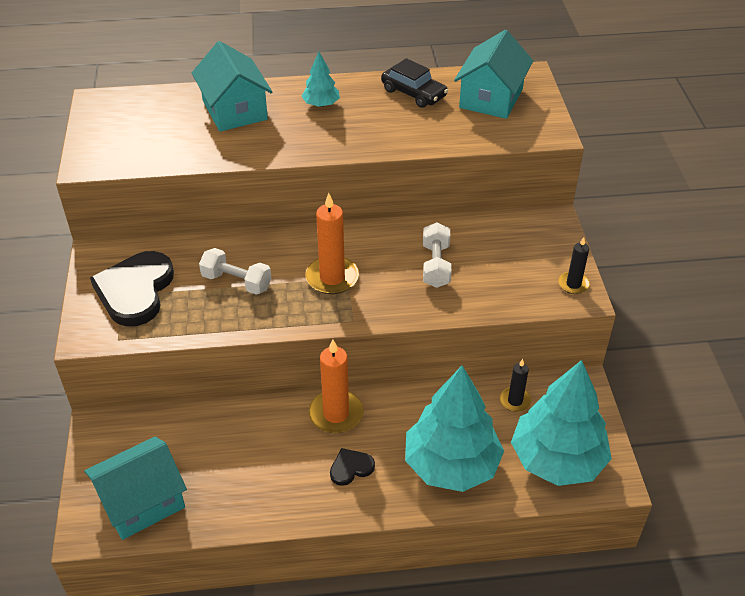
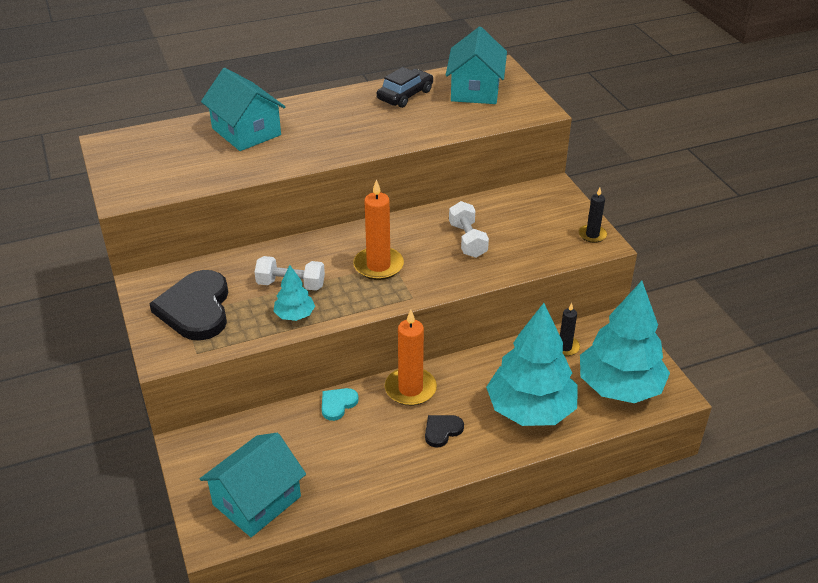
camera: 15 degrees left, 5 degrees down
turquoise tree [301,52,340,107] -> turquoise tree moved to [273,265,315,321]
black car [381,58,448,108] -> black car turned 75 degrees counterclockwise [377,67,433,108]
none -> turquoise heart [322,388,359,421]

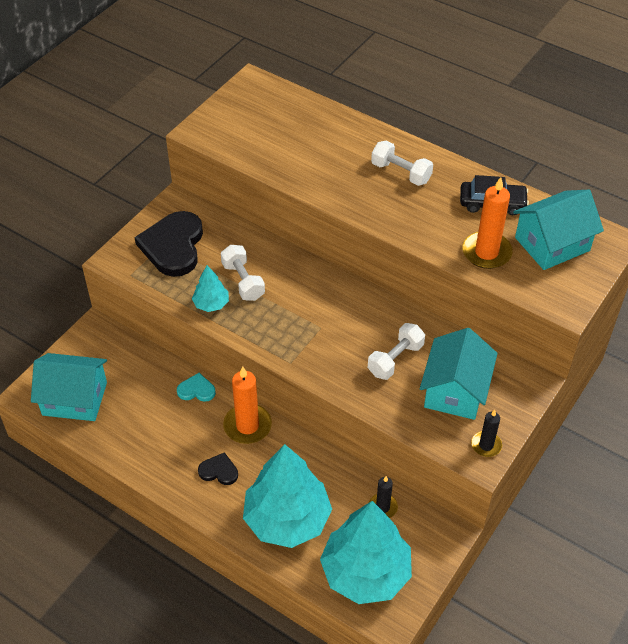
camera: 55 degrees right, 10 degrees up
black heart [149,270,228,341] -> black heart turned 45 degrees counterclockwise [134,211,203,277]
turquoise house [201,68,285,151] -> turquoise house moved to [420,328,498,420]
orange candle [353,179,404,280] -> orange candle moved to [462,177,513,269]
none -> white dumbbell [371,141,433,186]

